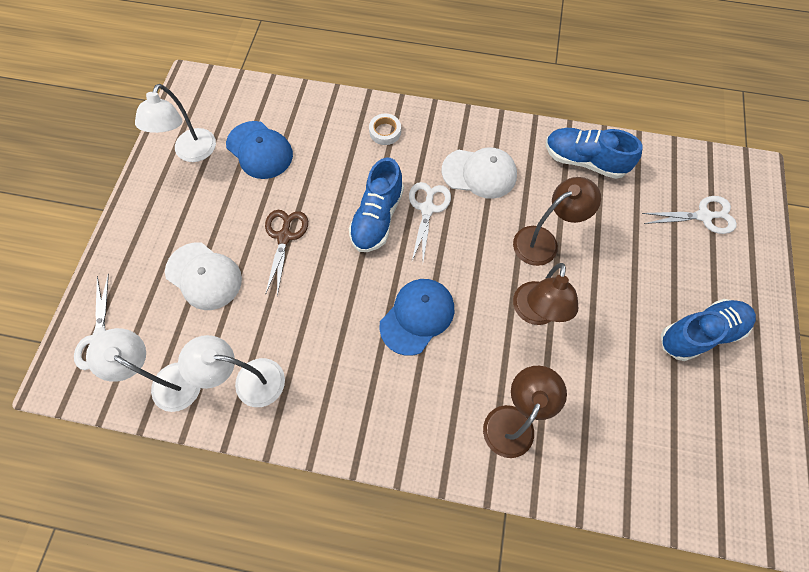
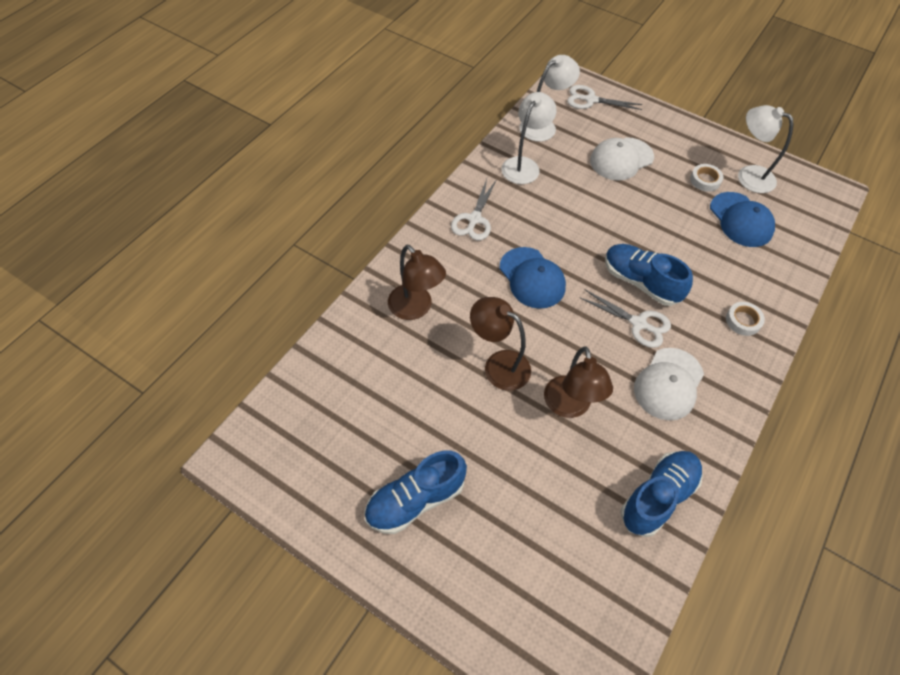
camera: 110 degrees right, 10 degrees down
blue cap [226,121,293,179] -> blue cap turned 90 degrees counterclockwise [710,192,775,247]
brown scissors [265,210,308,296] -> none
white scissors [642,196,737,234] -> white scissors moved to [451,179,497,240]
blue shoe [661,299,756,361] -> blue shoe turned 60 degrees clockwise [364,450,467,534]
none -> white tape [690,164,723,192]

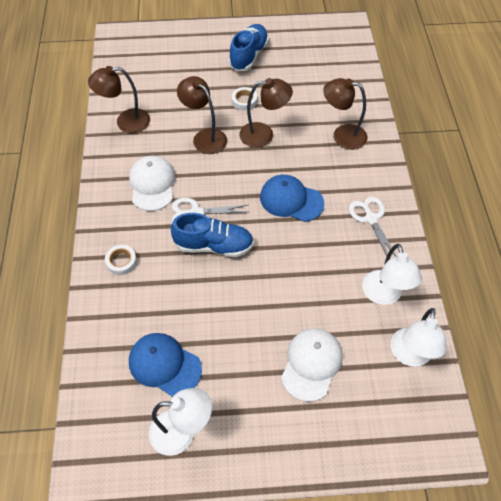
camera: 145 degrees right, 0 degrees up
white scissors [567,85,642,110] -> none
blue shoe [621,451,703,537] -> brown lamp [88,66,150,133]
white tape [690,164,723,192] -> white tape moved to [232,87,257,111]

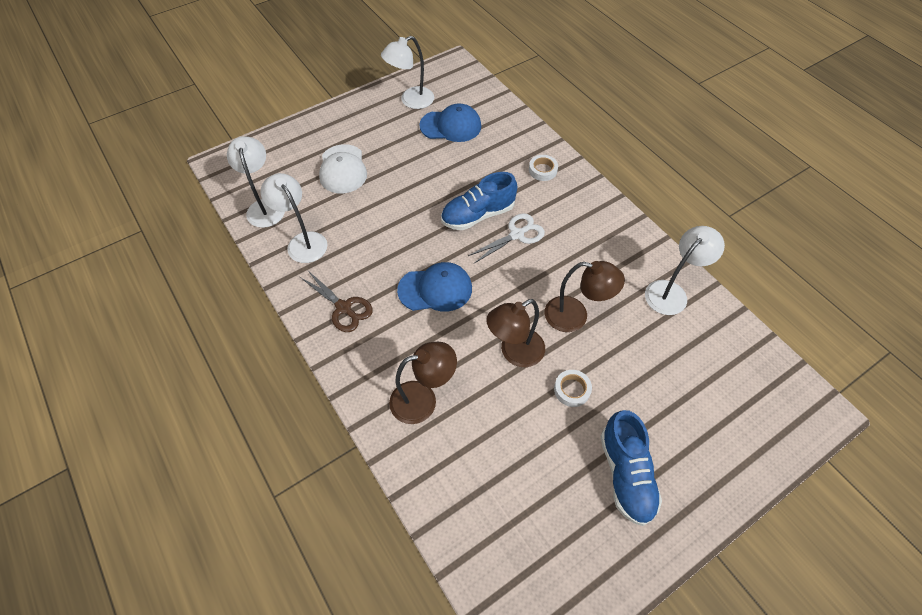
camera: 150 degrees right, 0 degrees up
brown lamp [88,66,150,133] -> white lamp [645,226,725,315]
white cap [129,156,176,211] -> none
white scissors [349,197,397,257] -> brown scissors [300,271,373,332]

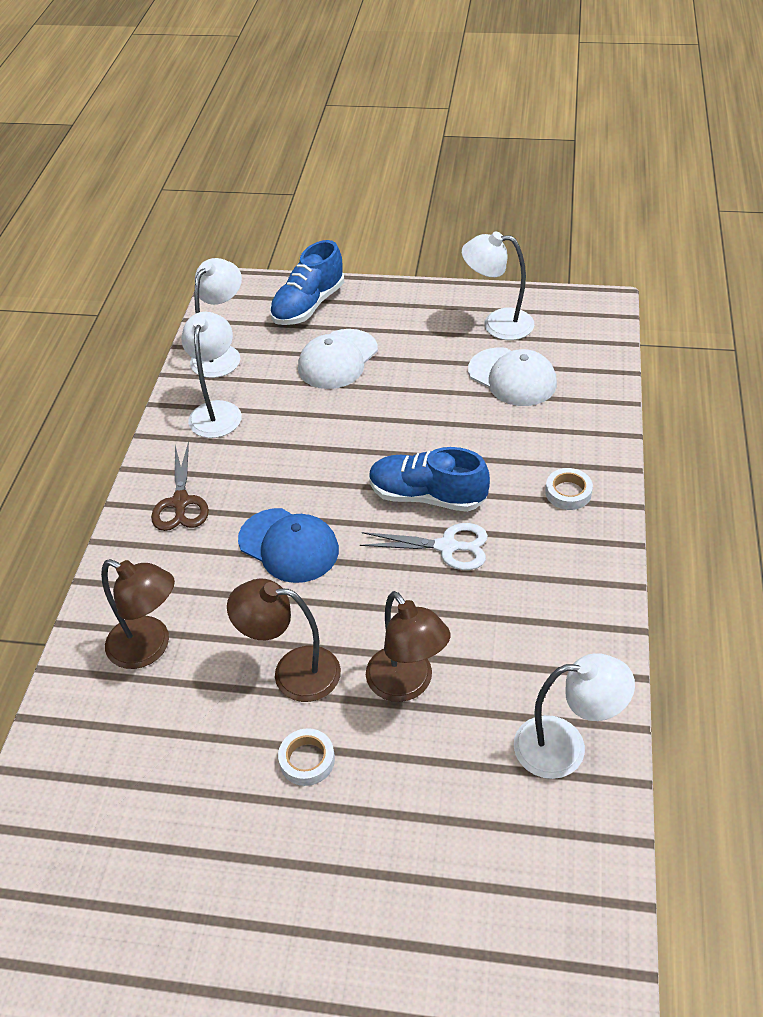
camera: 45 degrees right, 10 degrees down
blue cap [419,103,481,142] -> white cap [468,347,557,406]
blue shoe [600,410,662,526] -> blue shoe moved to [270,240,344,325]

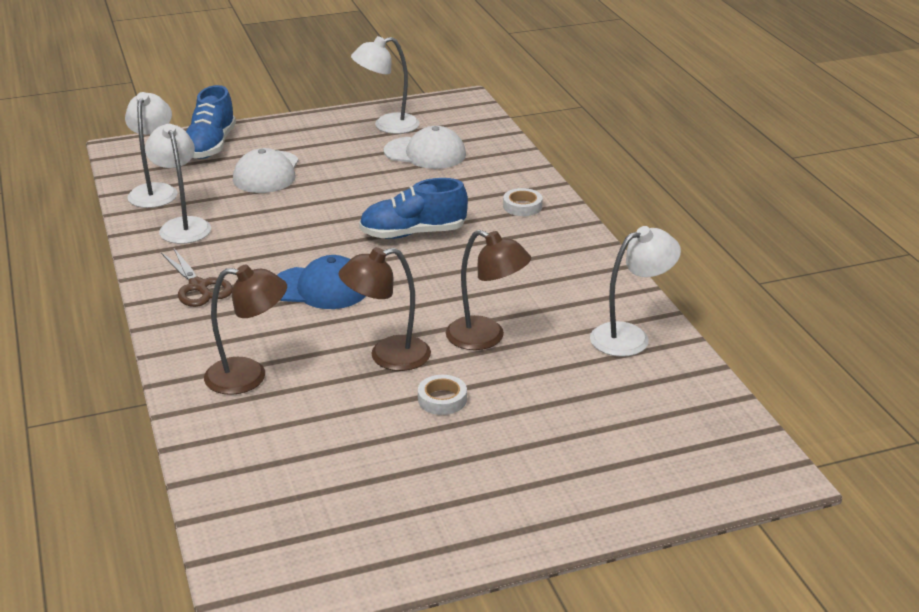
camera: 30 degrees left, 15 degrees down
white scissors [360,523,488,570] -> none

